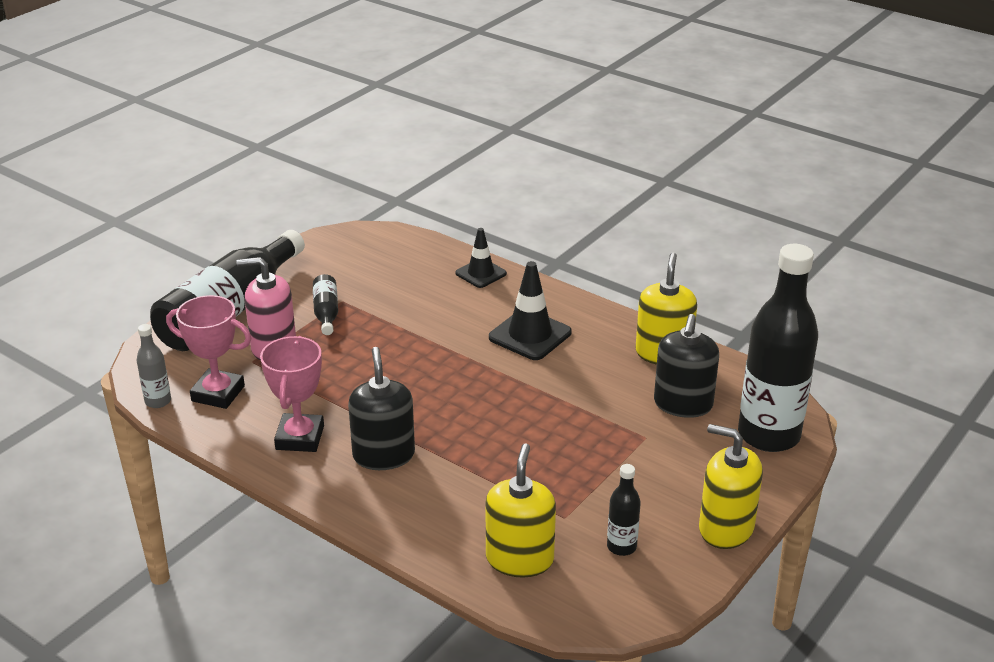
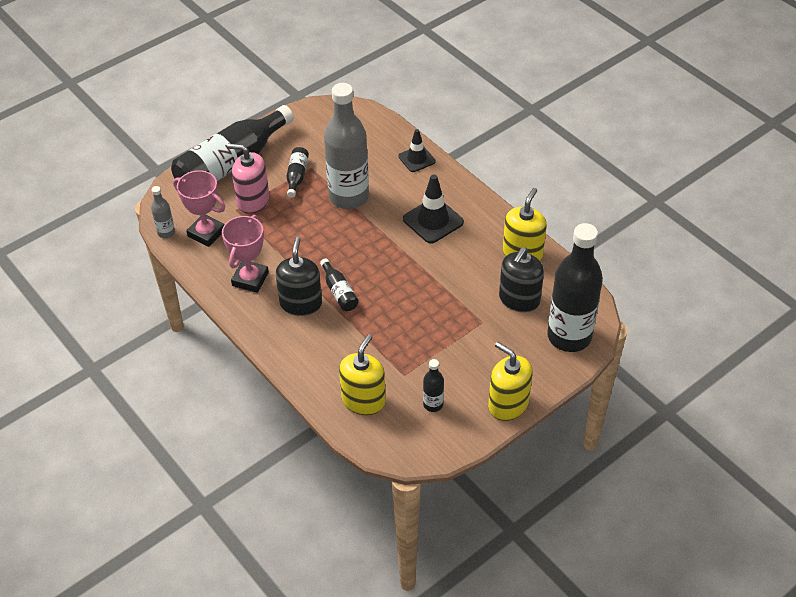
camera: 15 degrees right, 15 degrees up
none -> black bottle [320,258,359,311]
none -> grey bottle [324,83,369,209]

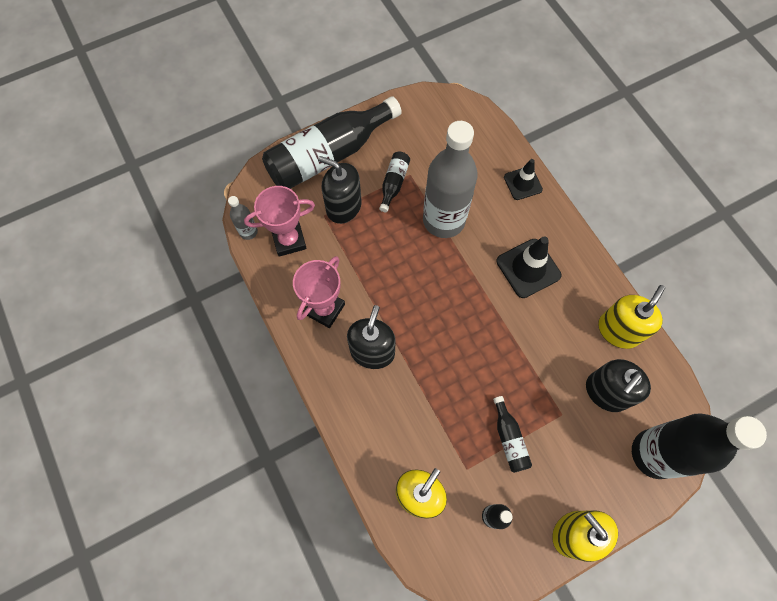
camera: 10 degrees right, 20 degrees up
pink trophy [173,170,225,247] -> pink trophy turned 60 degrees counterclockwise [244,186,315,257]
pink soap dispenser [227,144,269,214] -> black soap dispenser [318,156,362,224]
black bottle [320,258,359,311] -> black bottle moved to [493,396,532,473]

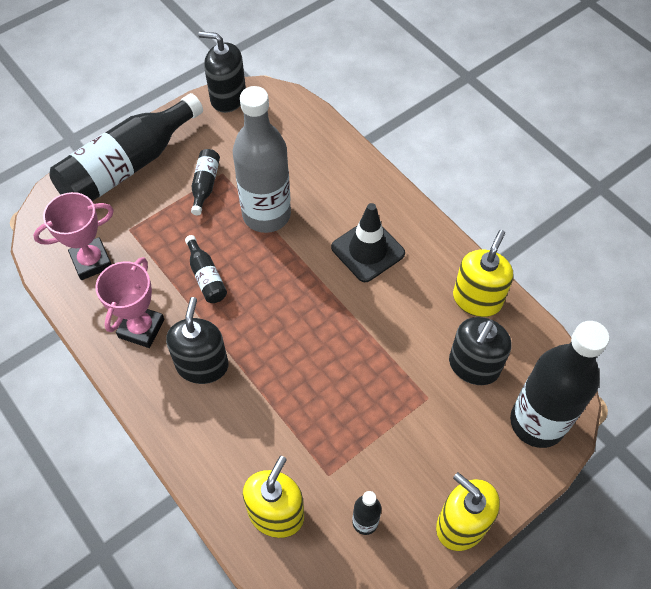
camera: 10 degrees left, 10 degrees down
grey bottle [228,196,258,240] -> none
black soap dispenser [318,156,362,224] -> black soap dispenser moved to [198,31,246,113]
black bottle [493,396,532,473] -> black bottle moved to [185,235,227,303]
black traffic cone [504,159,543,200] -> none

